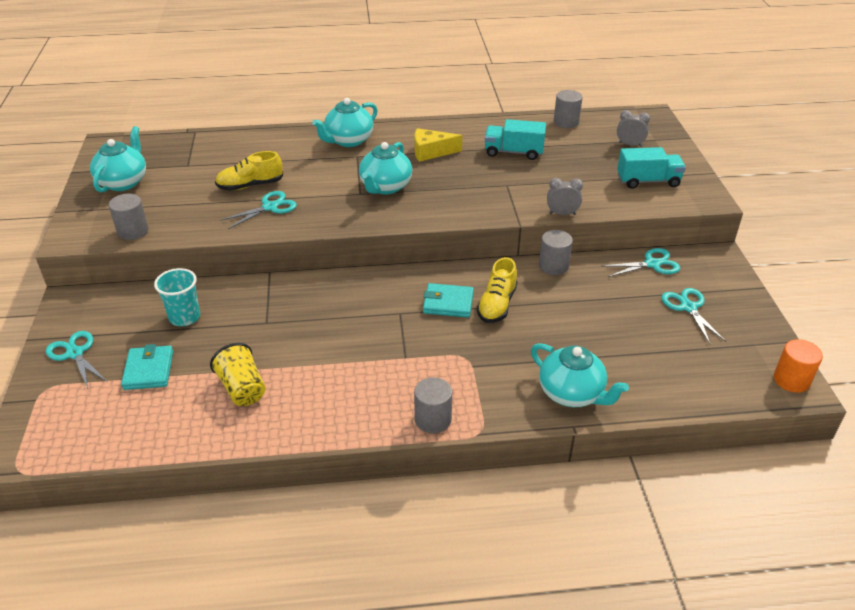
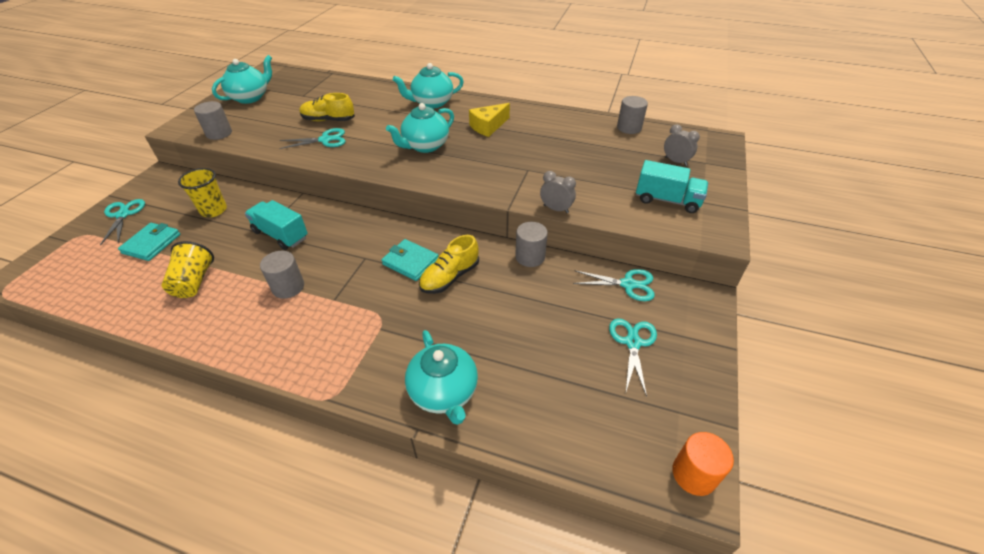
camera: 25 degrees right, 5 degrees up
turquoise cup [154,268,200,326] -> yellow cup [178,168,227,217]
yellow cheese [414,128,462,162] -> yellow cheese turned 60 degrees counterclockwise [469,103,510,137]
grey cylinder [414,377,452,433] -> grey cylinder moved to [260,251,304,299]
turquoise truck [485,119,546,160] -> turquoise truck moved to [245,200,308,250]

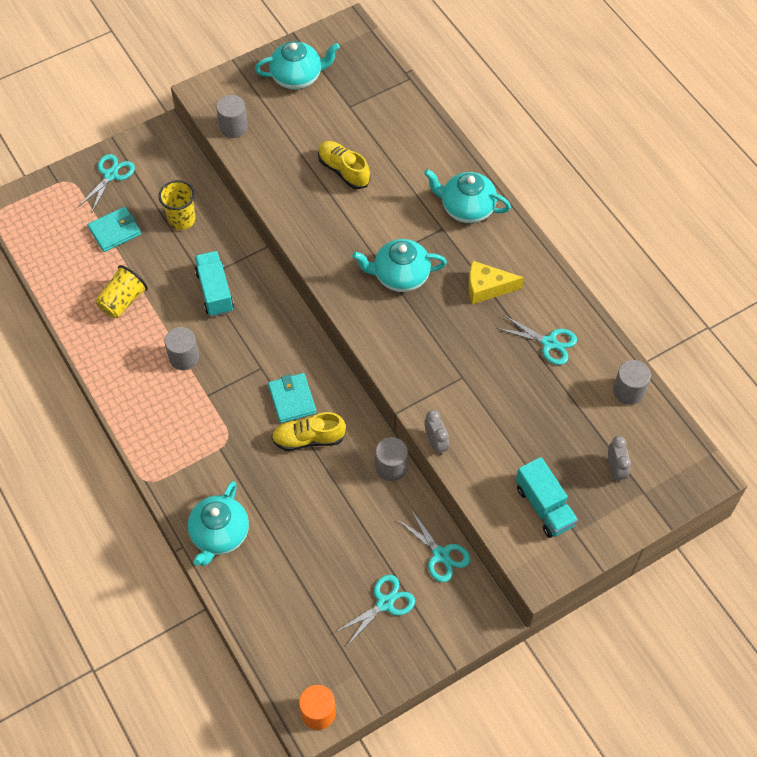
camera: 40 degrees right, 15 degrees up
turquoise scissors [279,128,345,149] -> turquoise scissors moved to [496,315,577,365]

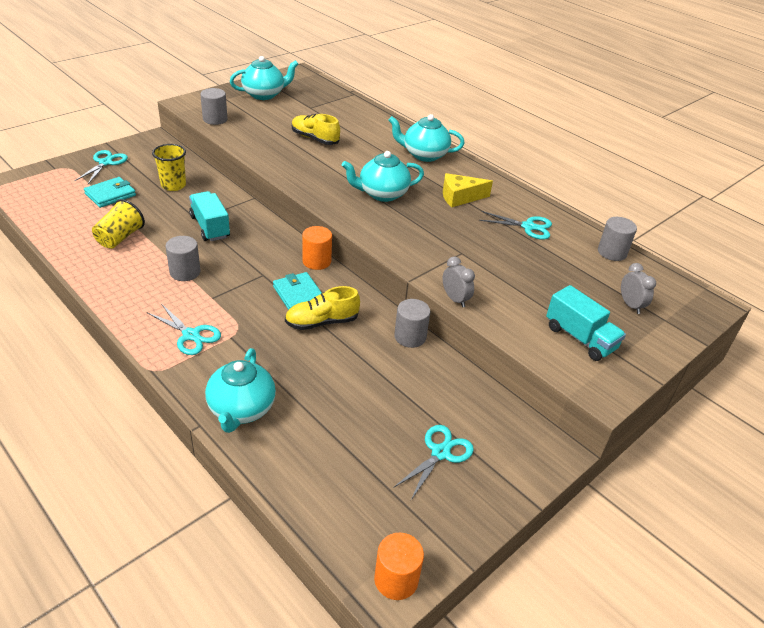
camera: 15 degrees left, 20 degrees down
turquoise scissors [397,509,470,582] -> turquoise scissors moved to [148,304,221,355]
none -> orange cylinder [302,226,332,270]

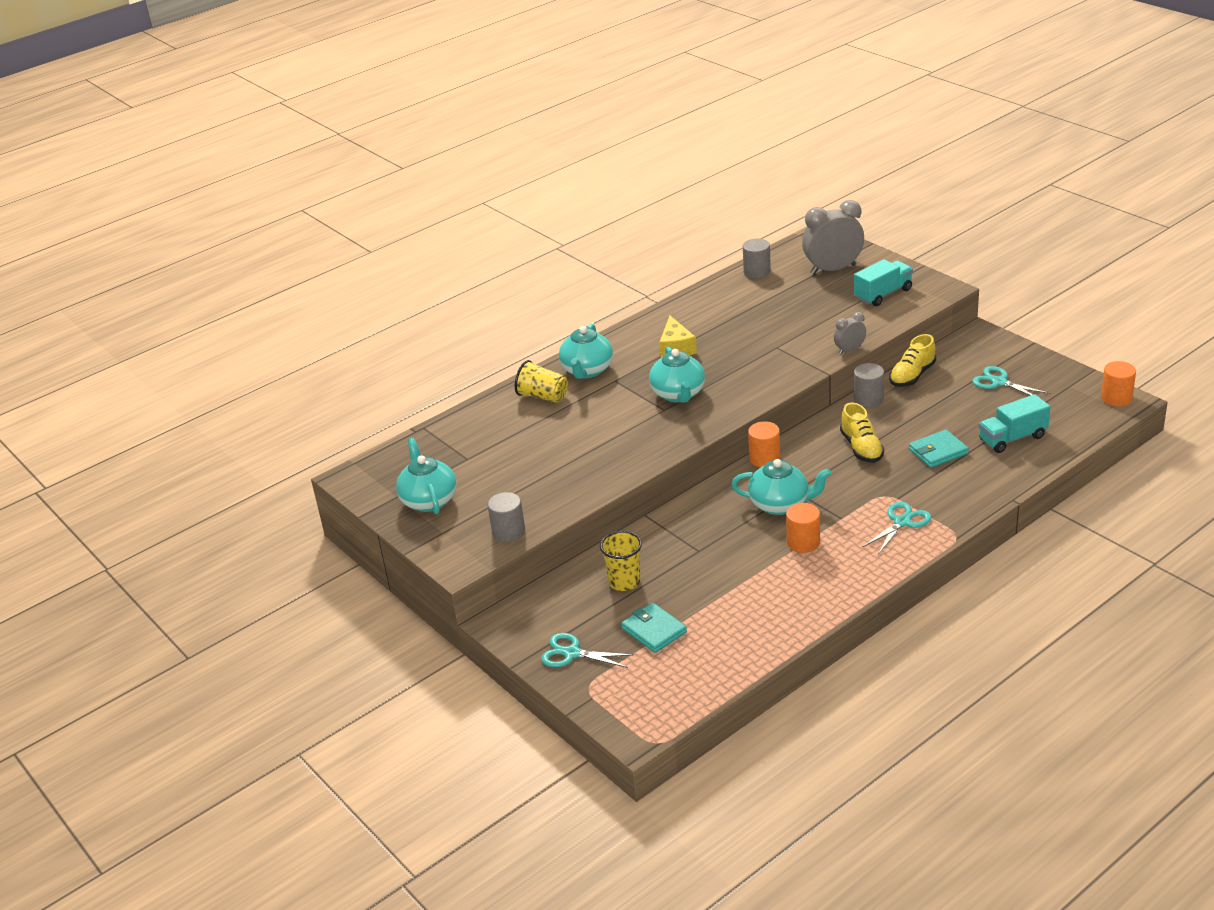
camera: 80 degrees left, 5 degrees down
yellow cup [92,199,145,249] -> yellow cup moved to [515,360,568,403]
grey cylinder [165,236,201,281] -> orange cylinder [786,503,820,553]
turquoise truck [189,191,230,241] -> turquoise truck moved to [979,394,1050,453]
turquoise teapot [205,348,276,433] -> turquoise teapot moved to [731,459,831,515]
turquoise wallet [273,272,322,310] -> turquoise wallet moved to [909,429,969,468]
yellow shoe [292,114,340,145] -> yellow shoe moved to [889,334,936,387]
turquoise scissors [479,211,552,240] -> none
grey clock [621,263,656,314] -> grey clock [802,200,864,274], size x1.94

